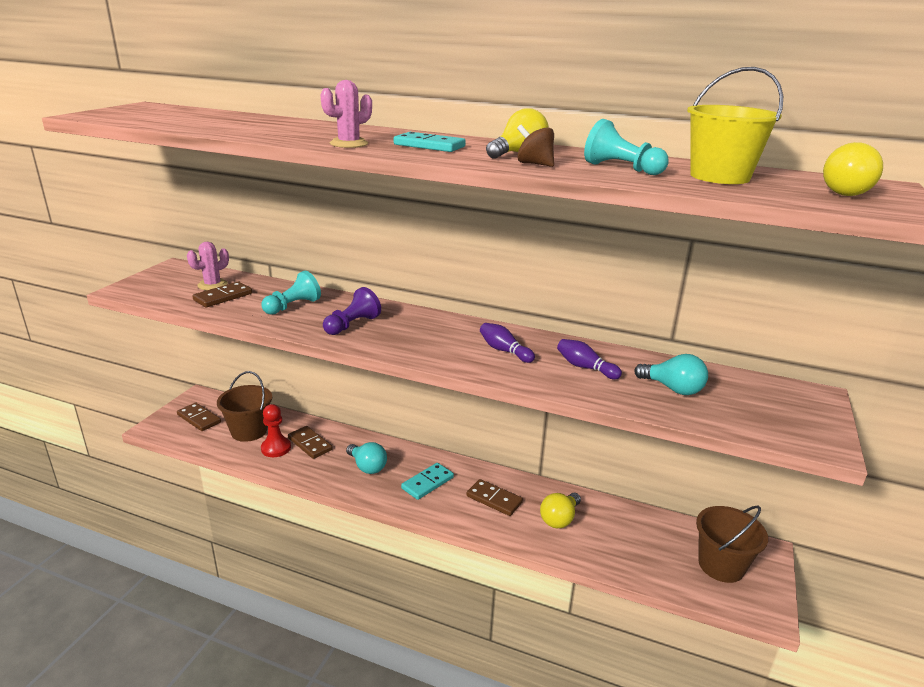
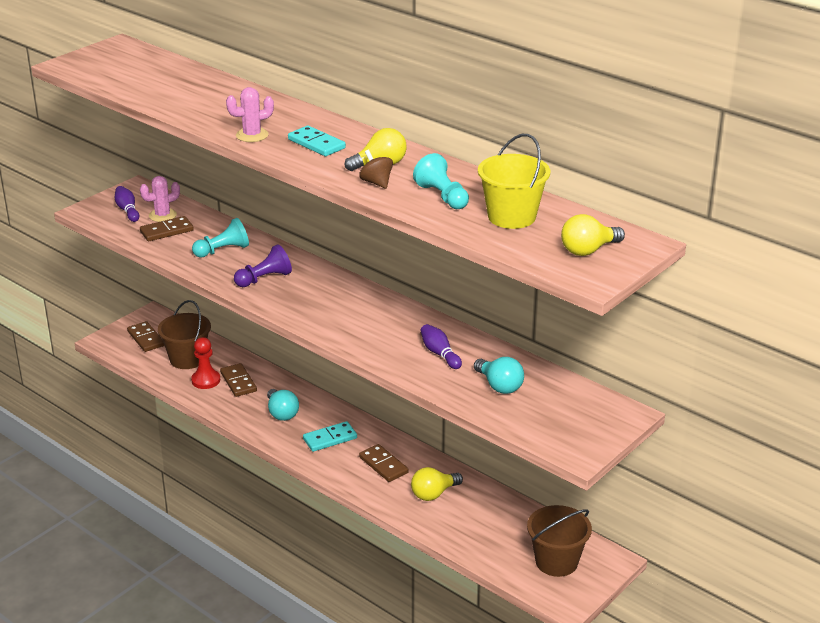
camera: 20 degrees right, 5 degrees up
purple bowling pin [480,323,535,363] -> purple bowling pin moved to [115,186,139,222]

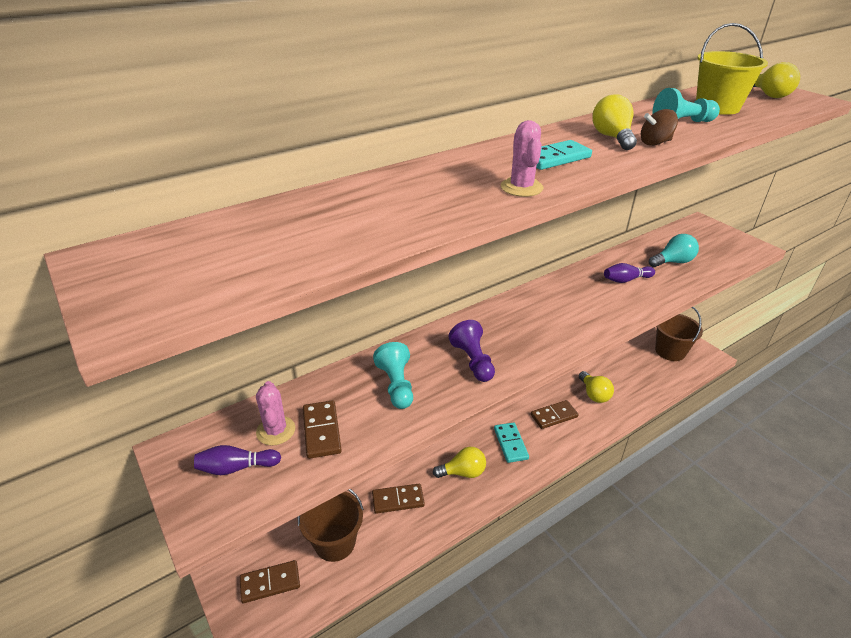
camera: 75 degrees left, 5 degrees up
red pawn [191,337,220,389] -> none
turquoise light bulb [267,389,299,421] -> yellow light bulb [433,447,486,478]

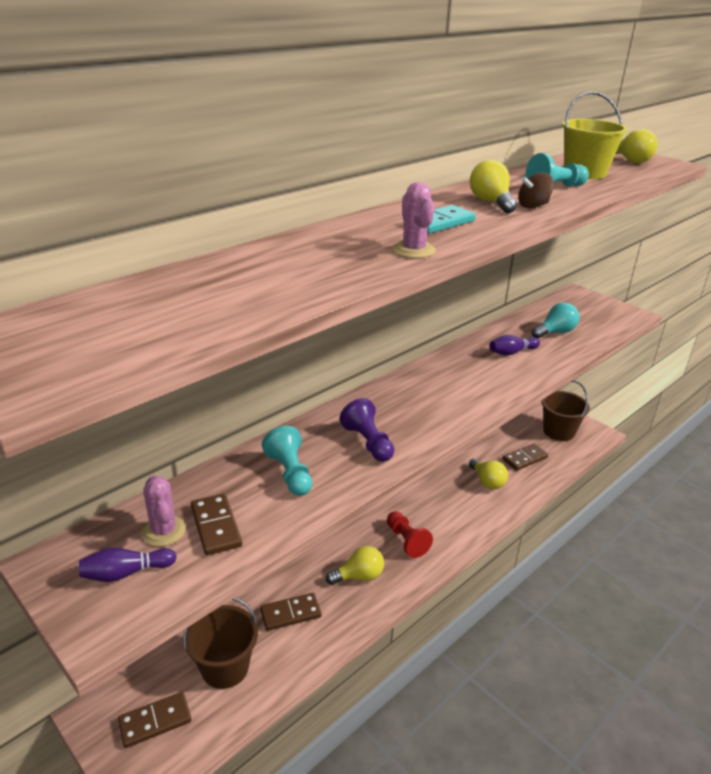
camera: 10 degrees left, 5 degrees down
turquoise domino [494,422,529,463] -> red pawn [387,511,433,558]
brown domino [531,400,579,429] -> brown domino moved to [502,443,548,471]

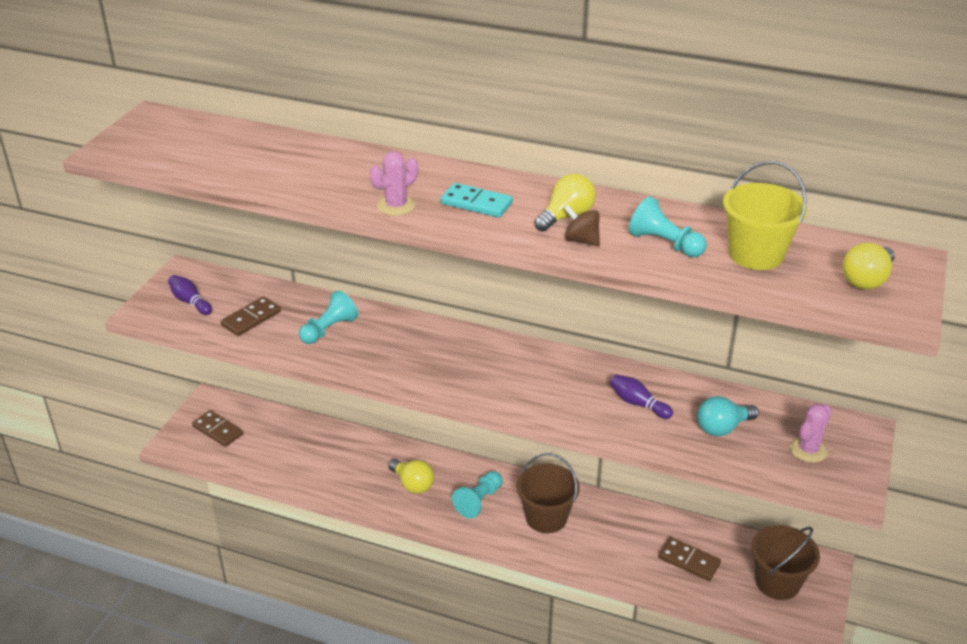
camera: 65 degrees right, 5 degrees up
pink cactus [141,475,186,546] -> pink cactus moved to [790,404,832,463]
brown bucket [183,597,258,689] -> brown bucket moved to [517,453,580,533]
brown domino [260,593,322,631] -> none
purple pawn [339,398,394,462] -> none
red pawn [387,511,433,558] -> turquoise pawn [452,471,503,519]
yellow light bulb [469,458,508,490] -> none
turquoise light bulb [532,302,580,339] -> turquoise light bulb turned 120 degrees clockwise [697,396,759,437]

